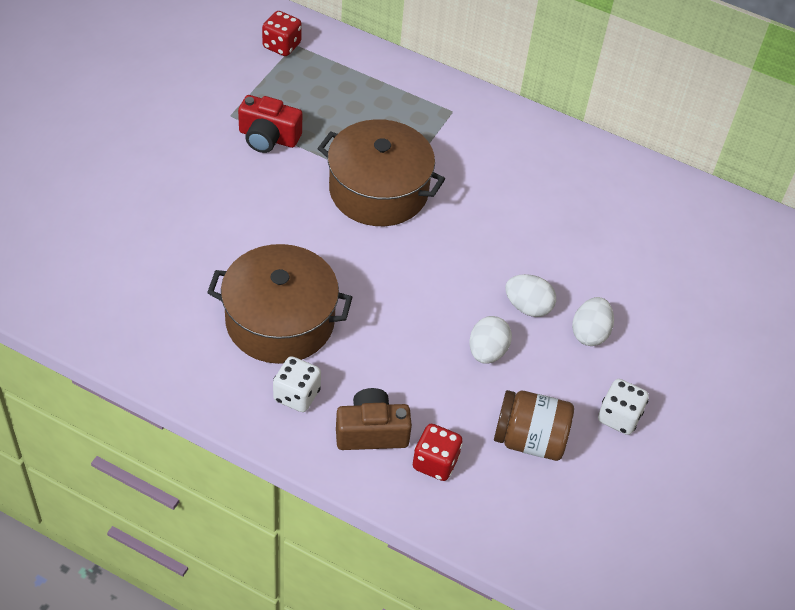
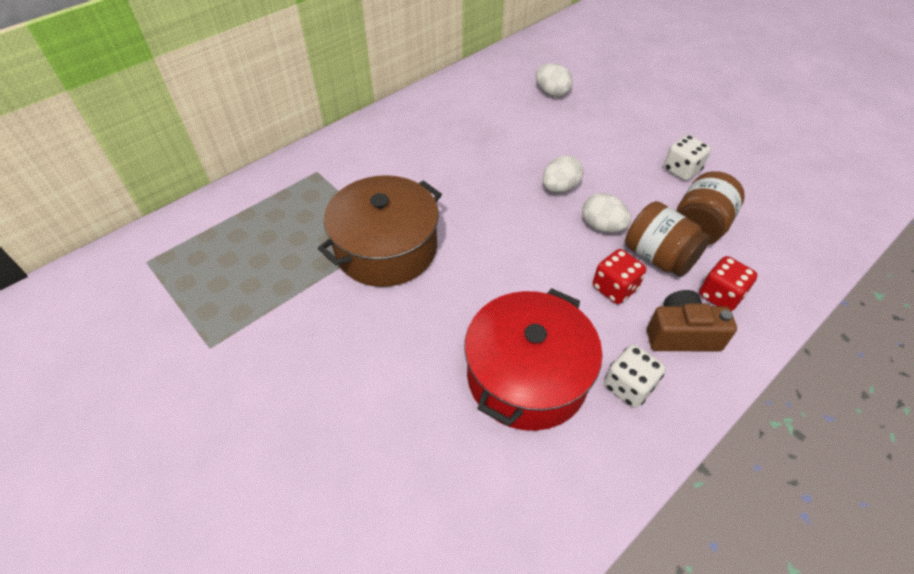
camera: 65 degrees left, 0 degrees up
brown pot [207,244,352,364] -> red pot [464,288,602,431]
red camera [238,95,302,153] -> none
red dice [262,11,302,56] -> red dice moved to [593,249,646,304]
brown camera [336,388,412,450] -> brown camera turned 75 degrees clockwise [647,290,737,351]
white egg [572,297,614,346] -> white egg moved to [536,63,573,97]
none -> brown jar [625,201,710,277]

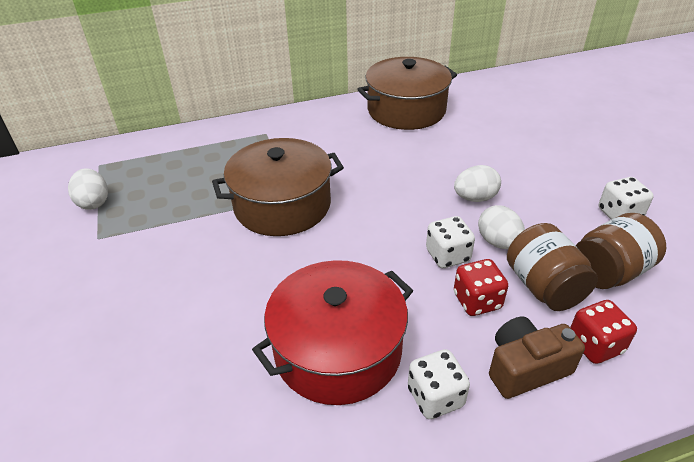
camera: 25 degrees right, 10 degrees down
white egg [536,63,573,97] -> white egg moved to [68,168,108,210]
brown camera [647,290,737,351] -> brown camera turned 45 degrees counterclockwise [489,317,585,399]
none -> brown pot [357,57,457,130]
none -> white dice [426,216,475,268]

